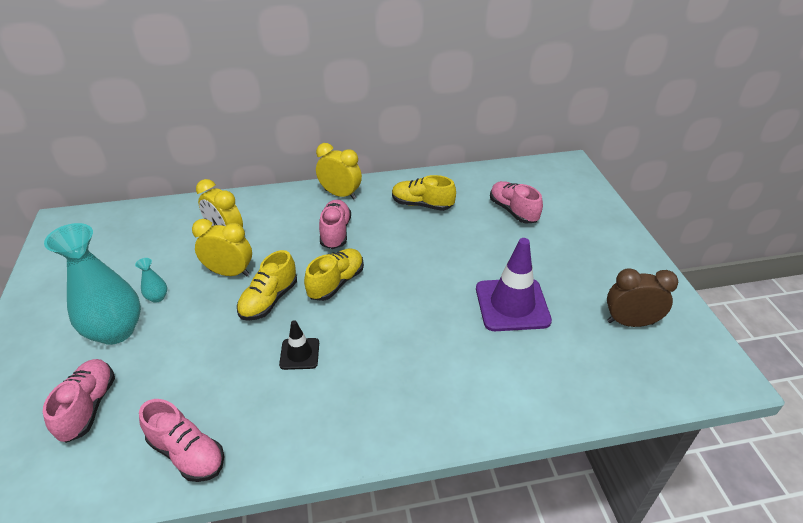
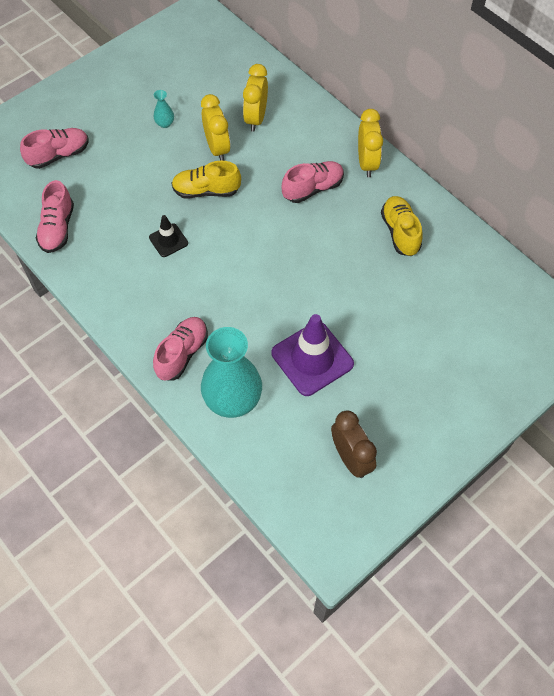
camera: 60 degrees right, 20 degrees up
turquoise vase [44,223,141,345] -> turquoise vase moved to [201,327,262,418]
yellow shoe [304,248,364,301] -> none
pink shoe [490,181,543,224] -> pink shoe moved to [153,317,208,381]

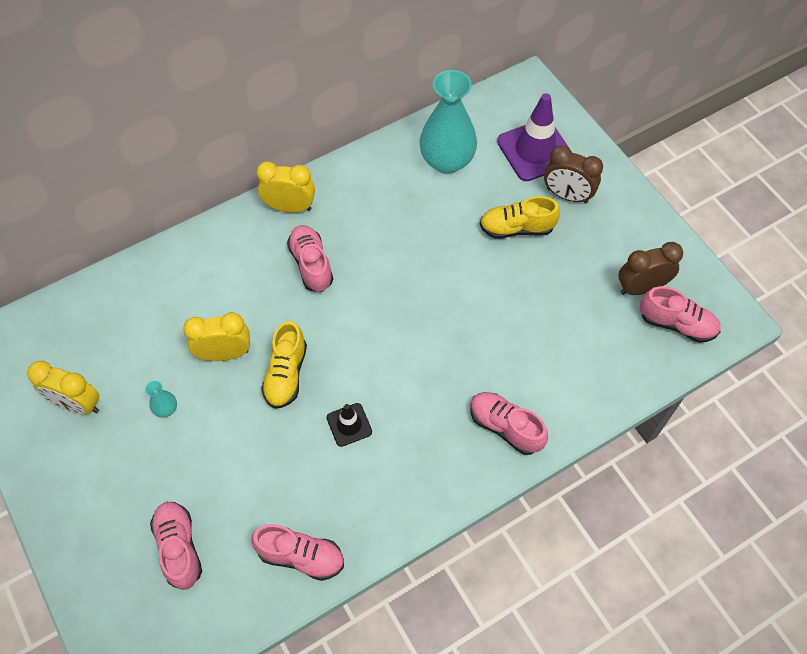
camera: 80 degrees left, 0 degrees up
turquoise vase [201,327,262,418] -> turquoise vase moved to [419,70,477,174]
yellow clock [243,64,268,132] -> yellow clock moved to [27,361,99,414]
purple traffic cone [272,314,354,396] -> purple traffic cone moved to [497,93,572,181]
yellow shoe [381,196,422,256] -> yellow shoe moved to [480,196,560,239]
none -> brown clock [544,145,603,203]
none -> pink shoe [640,286,721,343]

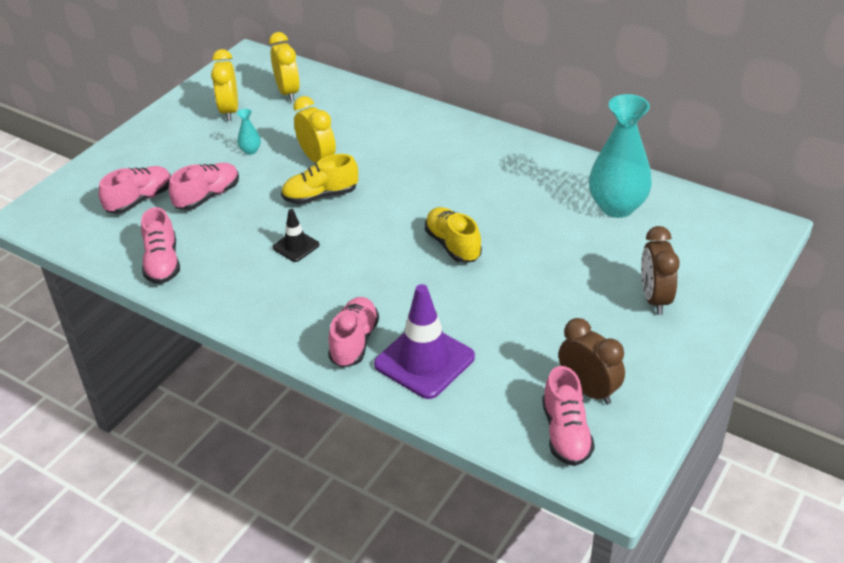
camera: 65 degrees right, 20 degrees down
yellow clock [256,161,315,213] -> yellow clock moved to [269,32,300,102]
pink shoe [287,225,333,292] -> pink shoe moved to [169,163,239,210]
yellow shoe [480,196,560,239] -> yellow shoe moved to [425,207,482,263]
purple traffic cone [497,93,572,181] -> purple traffic cone moved to [374,284,475,399]

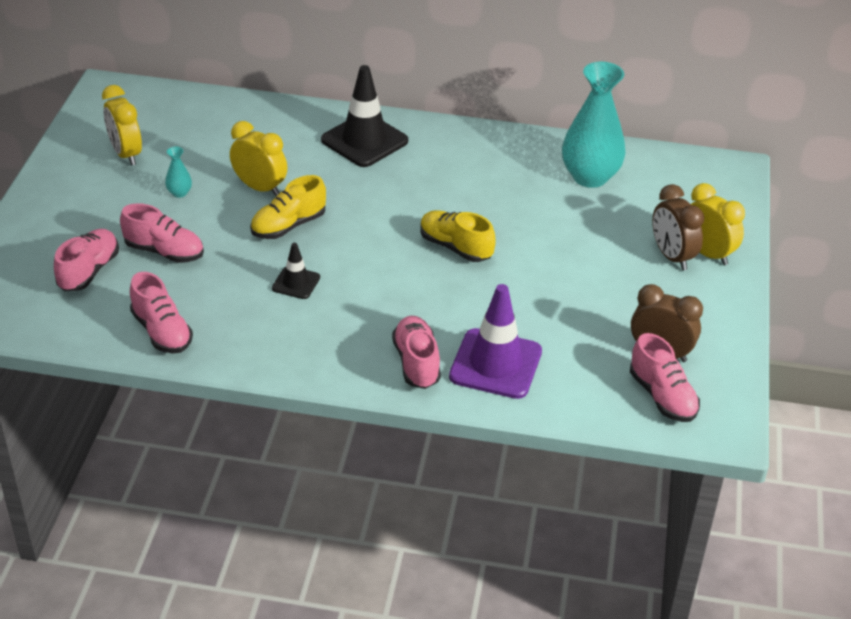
camera: 25 degrees left, 0 degrees up
pink shoe [169,163,239,210] -> pink shoe turned 90 degrees clockwise [120,203,204,263]
yellow clock [269,32,300,102] -> yellow clock moved to [691,183,745,265]
none -> black traffic cone [321,65,408,167]

